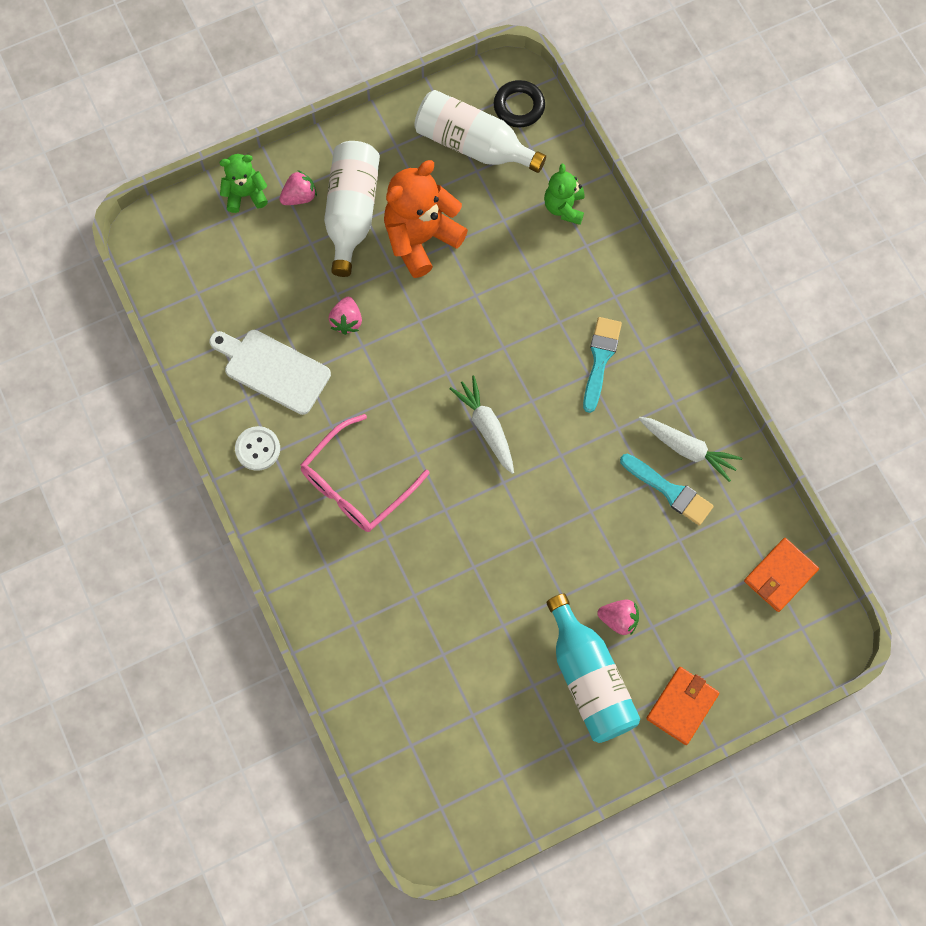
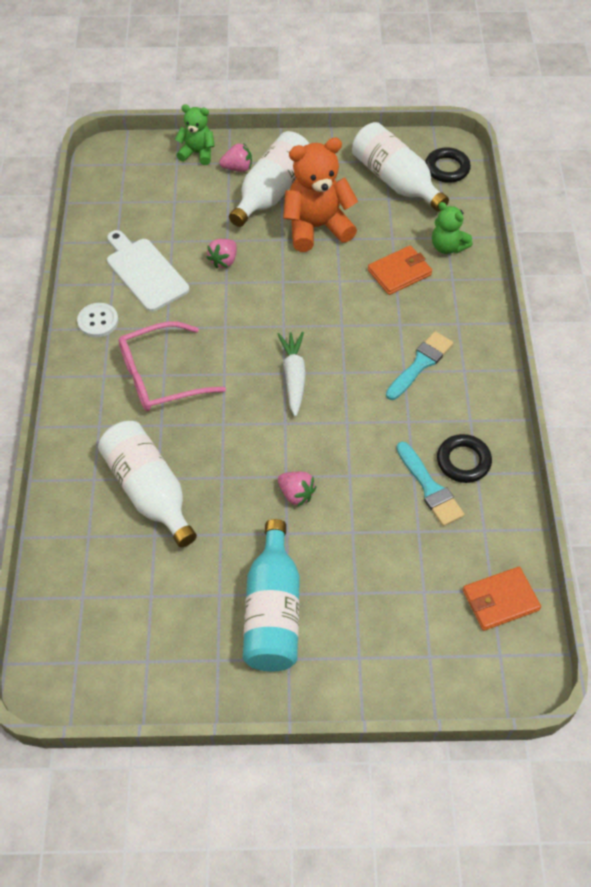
camera: 25 degrees right, 15 degrees down
green teddy bear [544,164,585,225] -> green teddy bear turned 75 degrees counterclockwise [432,202,473,254]
pink strawberry [597,600,639,636] -> pink strawberry moved to [278,472,316,506]
white carrot [638,417,742,482] -> black ring [437,434,492,483]
orange wallet [646,667,719,745] -> orange wallet moved to [368,245,432,295]
none -> white bottle [98,421,197,547]

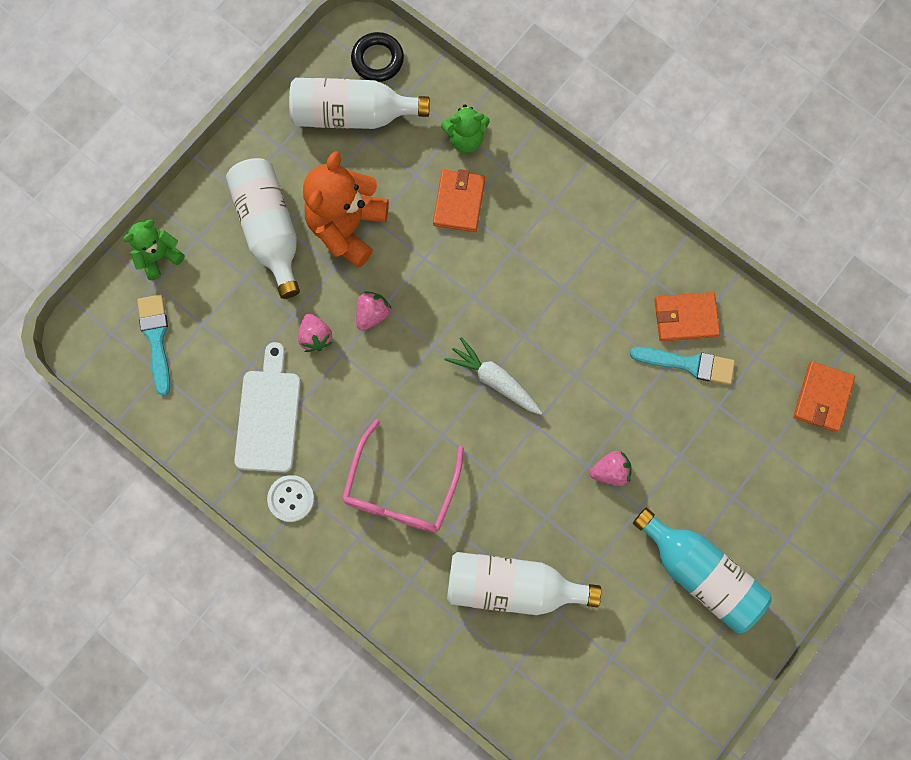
camera: 50 degrees left, 20 degrees up
white cutting board [107,230,189,312] -> white cutting board turned 90 degrees clockwise [234,342,301,473]
pink strawberry [219,143,252,172] -> pink strawberry moved to [356,291,391,331]
turquoise brush [386,331,453,400] -> turquoise brush moved to [137,295,170,396]
black ring [437,434,492,483] -> orange wallet [655,292,720,341]

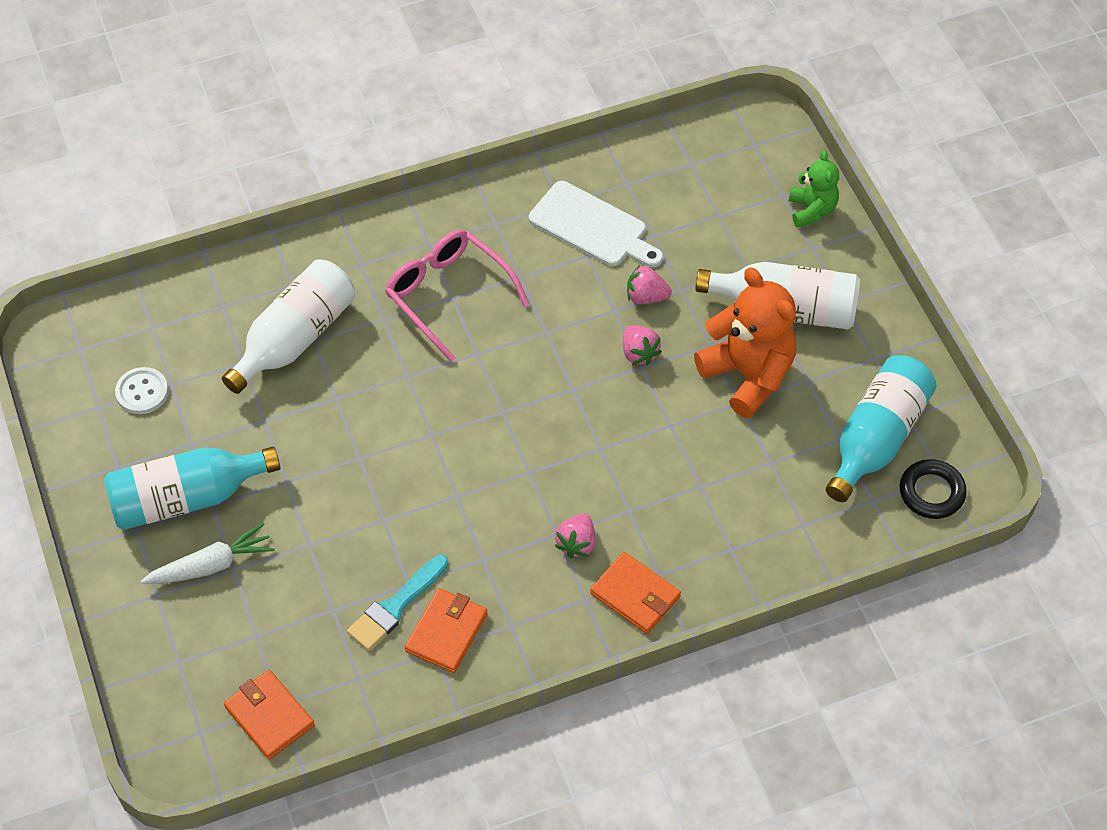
camera: 120 degrees right, 20 degrees down
turquoise brush [137,295,170,396] -> none
white button [267,475,314,522] -> white button moved to [115,367,168,414]
white bottle [289,78,430,129] -> turquoise bottle [826,355,937,502]
orange wallet [433,169,485,232] -> orange wallet moved to [590,552,681,634]
green teddy bear [441,104,490,153] -> none
white carrot [444,337,542,415] -> white carrot moved to [141,522,275,584]
pink strawberry [590,451,632,486] -> pink strawberry moved to [555,514,596,558]

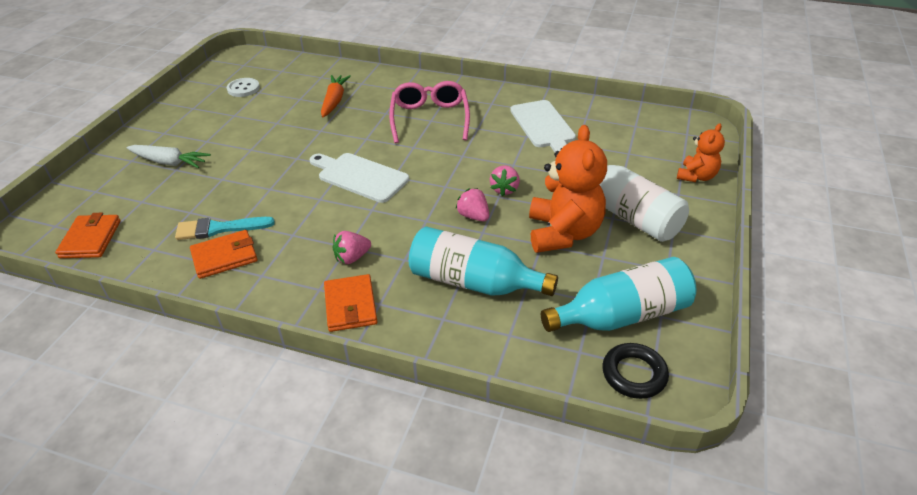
camera: 40 degrees right, 15 degrees down
turquoise bottle [104,447,280,530] -> turquoise bottle moved to [409,227,558,296]
white bottle [222,259,355,394] -> orange carrot [321,75,351,117]
pink strawberry [627,265,672,304] -> pink strawberry moved to [455,188,489,221]
green teddy bear [789,150,839,227] -> orange teddy bear [677,123,725,182]
none -> white cutting board [310,153,409,203]

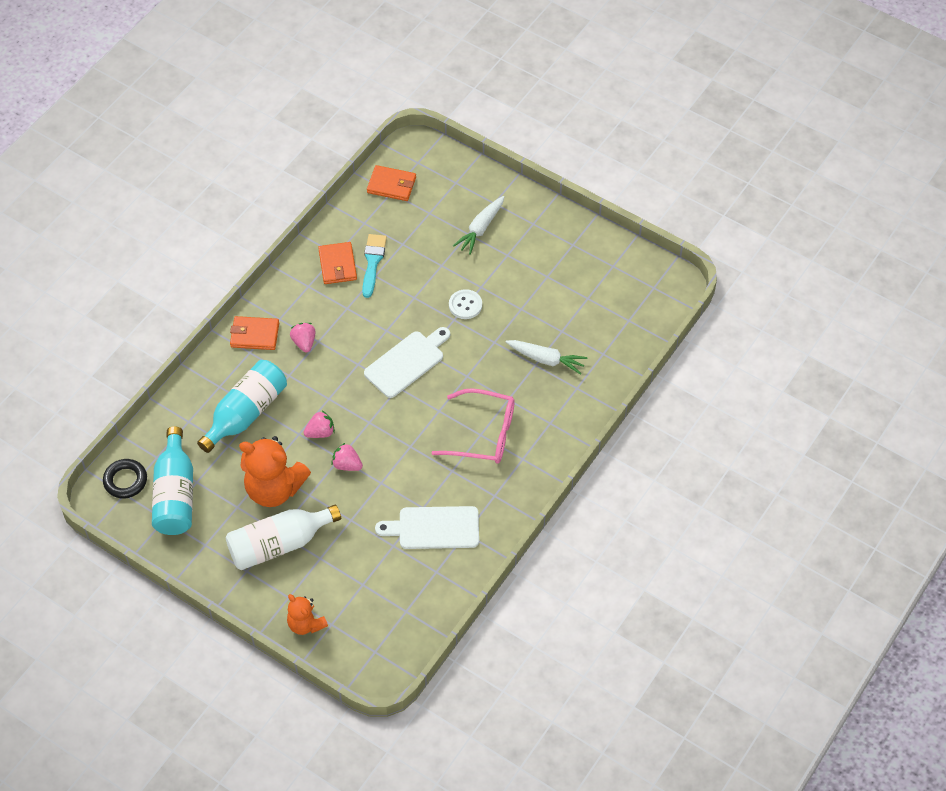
camera: 105 degrees right, 15 degrees up
white button [227,78,260,97] -> white button moved to [449,289,482,319]
orange carrot [321,75,351,117] -> white carrot [506,340,588,375]

